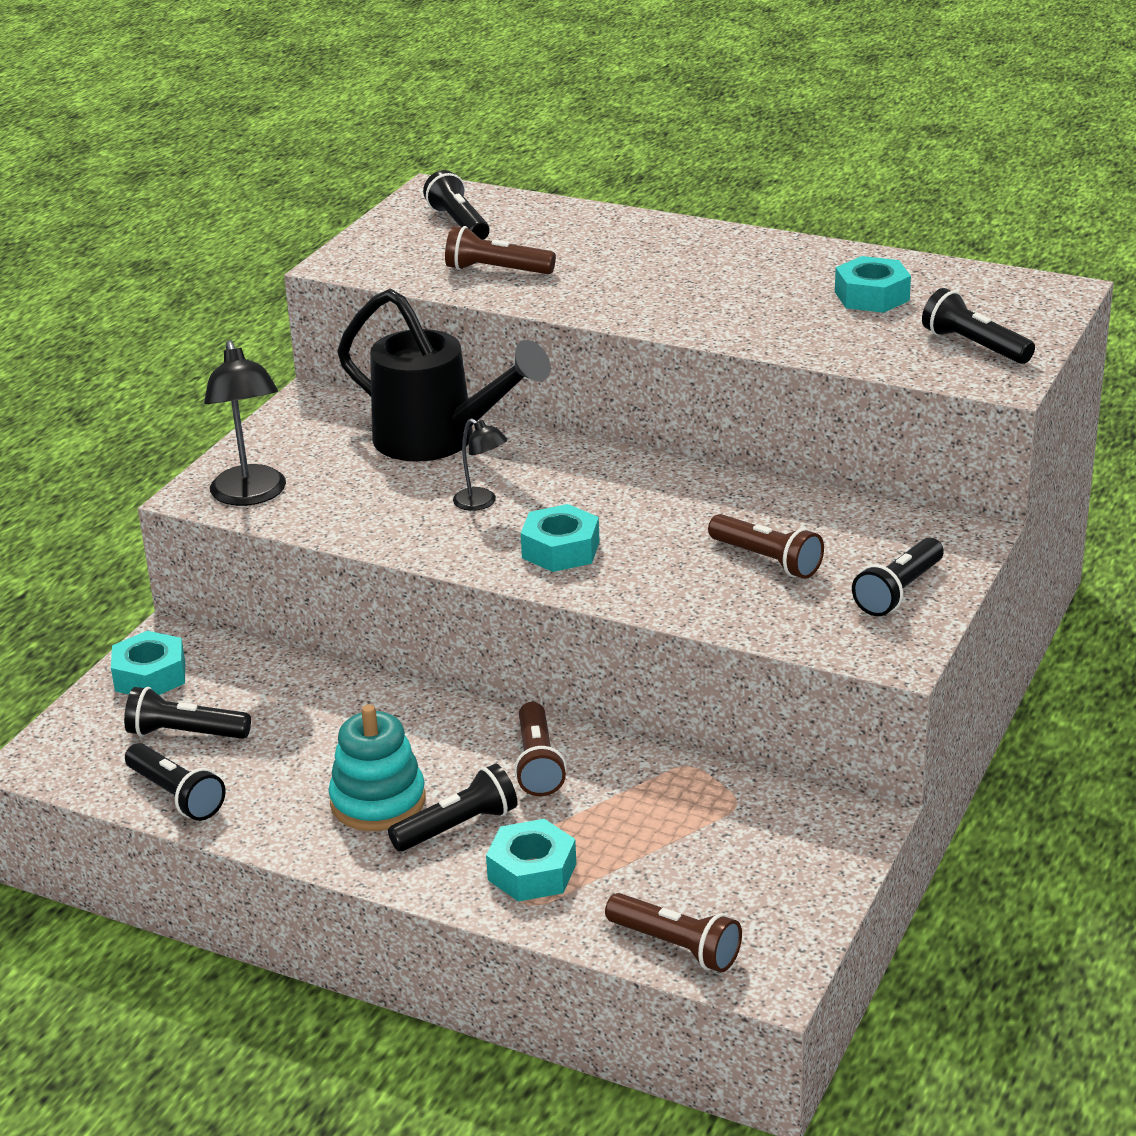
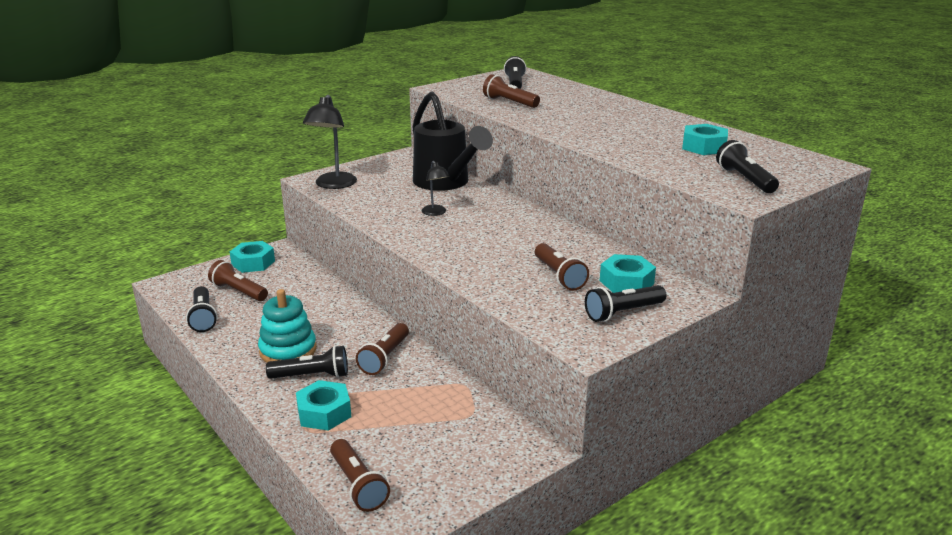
camera: 25 degrees right, 5 degrees down
black flashlight [124,687,251,739] -> brown flashlight [208,260,268,301]
turquoise nut [521,504,600,572] -> turquoise nut moved to [600,254,656,293]

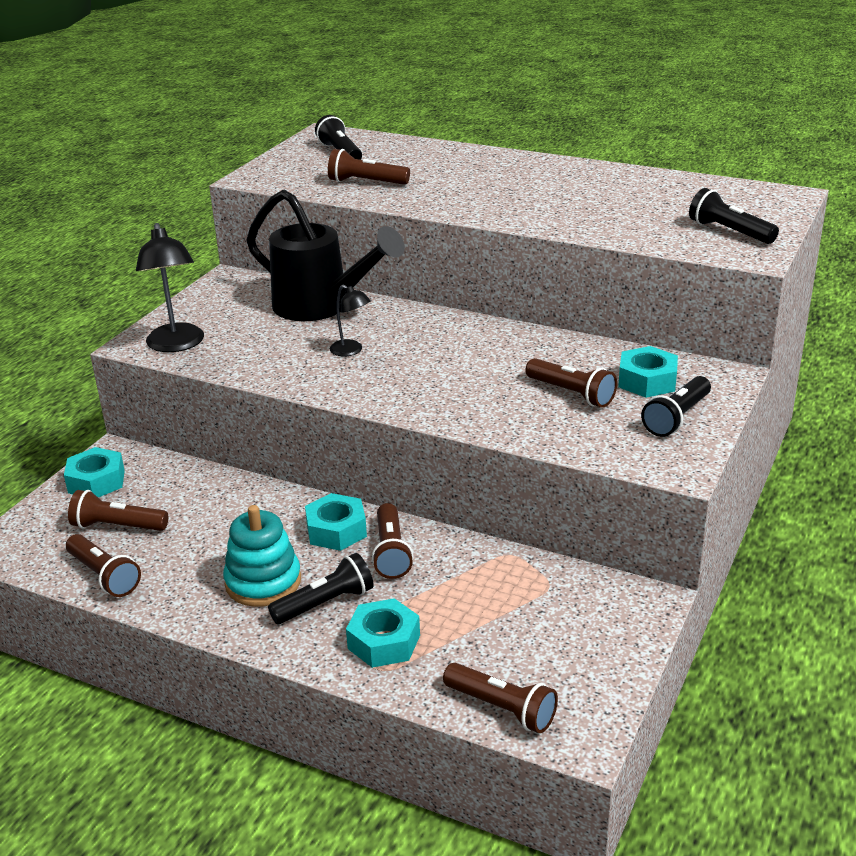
camera: 25 degrees left, 5 degrees up
black flashlight [186,286,217,332] -> brown flashlight [66,534,141,597]
turquoise nut [682,124,728,155] -> turquoise nut moved to [305,493,367,551]

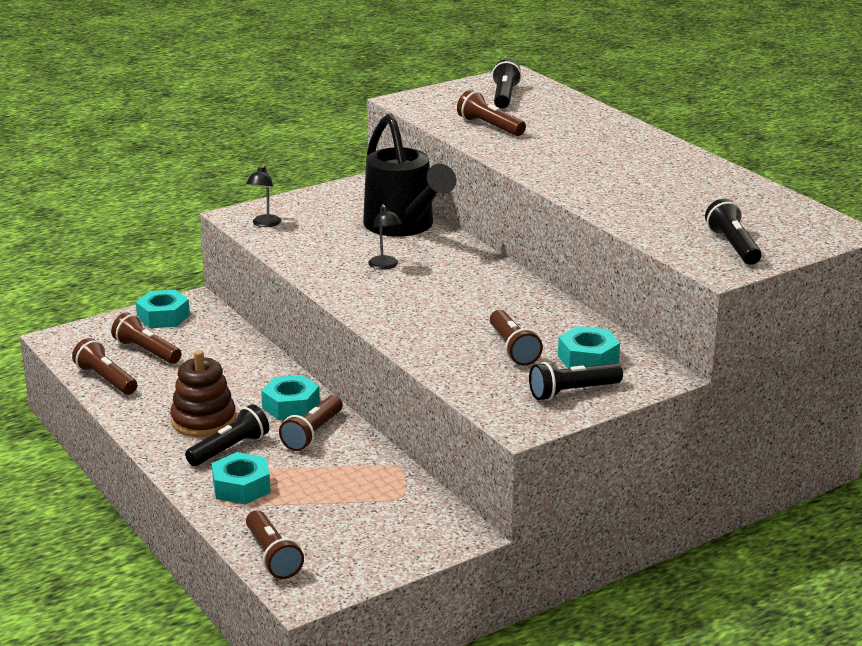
camera: 30 degrees right, 5 degrees down
brown flashlight [66,534,141,597] -> brown flashlight turned 150 degrees clockwise [72,338,137,395]
black lamp [136,223,204,352] -> black lamp [246,165,281,227], size x0.56
turquoise stacking toy [223,505,301,607] -> brown stacking toy [170,350,236,437]
black flashlight [268,553,374,624] -> black flashlight turned 45 degrees counterclockwise [185,404,269,466]

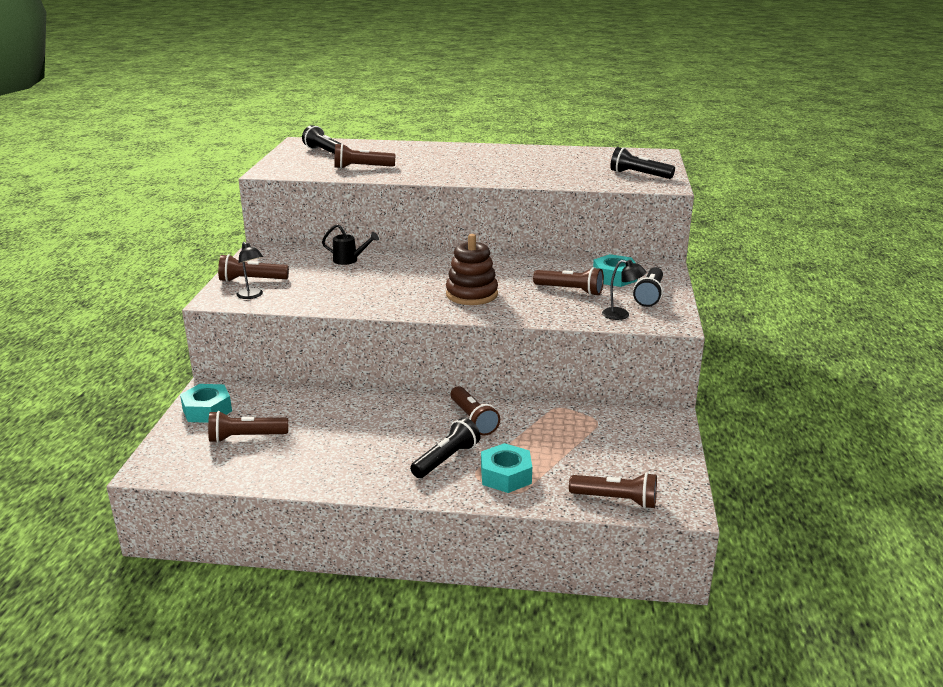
camera: 50 degrees left, 0 degrees up
brown flashlight [72,338,137,395] -> brown flashlight moved to [218,254,289,282]
brown stacking toy [170,350,236,437] -> brown stacking toy moved to [446,234,498,305]
black flashlight [185,404,269,466] -> black flashlight turned 45 degrees clockwise [410,417,480,478]
turquoise nut [261,375,320,420] -> none
black watering can [363,114,456,237] -> black watering can [322,224,379,265], size x0.41
black lamp [368,204,402,270] -> black lamp moved to [602,260,646,320]

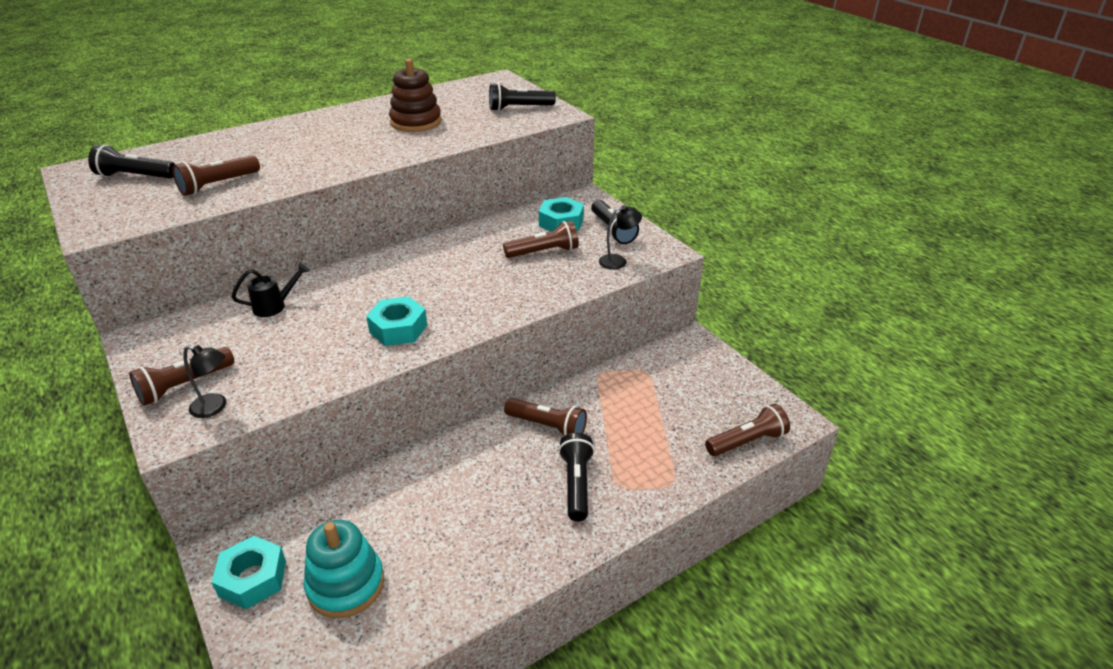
camera: 40 degrees left, 10 degrees up
brown flashlight [208,411,288,443] -> turquoise stacking toy [304,520,384,618]
brown stacking toy [446,234,498,305] -> brown stacking toy moved to [389,59,442,132]
turquoise nut [481,443,532,493] -> turquoise nut moved to [366,297,427,346]

